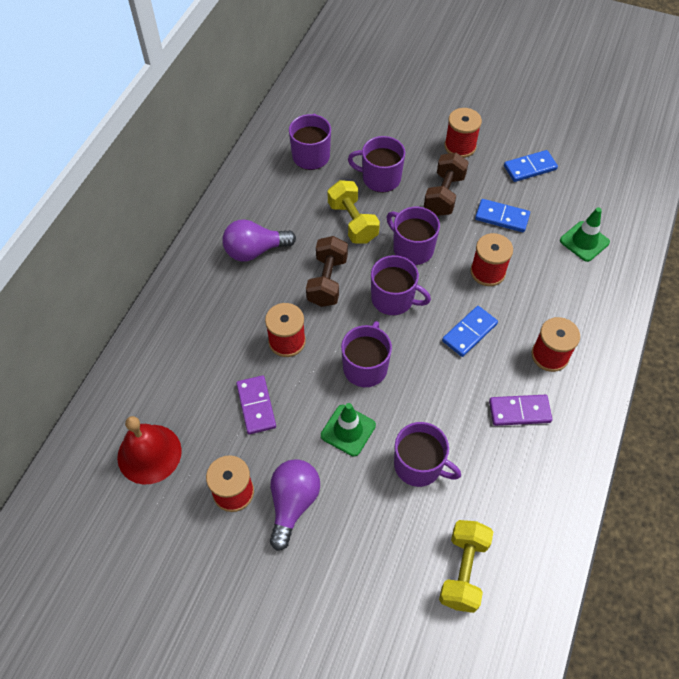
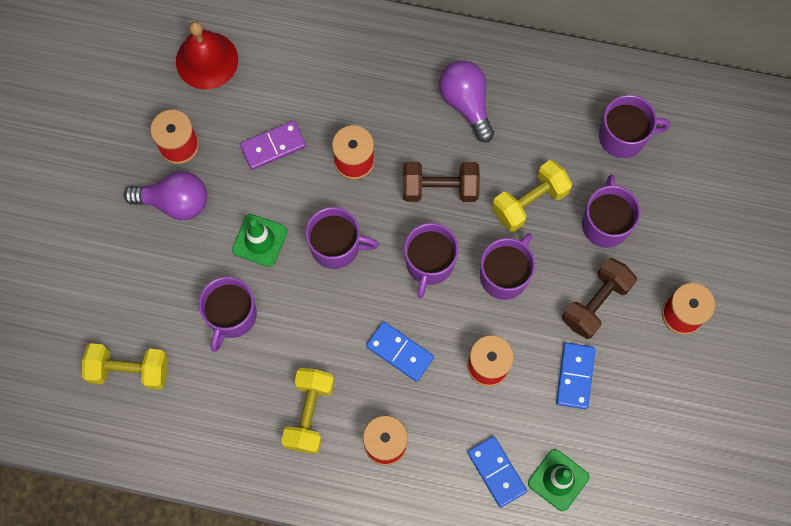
camera: 80 degrees right, 15 degrees up
brown dumbbell [424,152,469,216] -> brown dumbbell turned 60 degrees counterclockwise [562,258,637,339]
purple domino [489,395,552,426] -> yellow dumbbell [281,368,335,454]
blue domino [504,150,558,182] -> blue domino moved to [467,436,527,508]

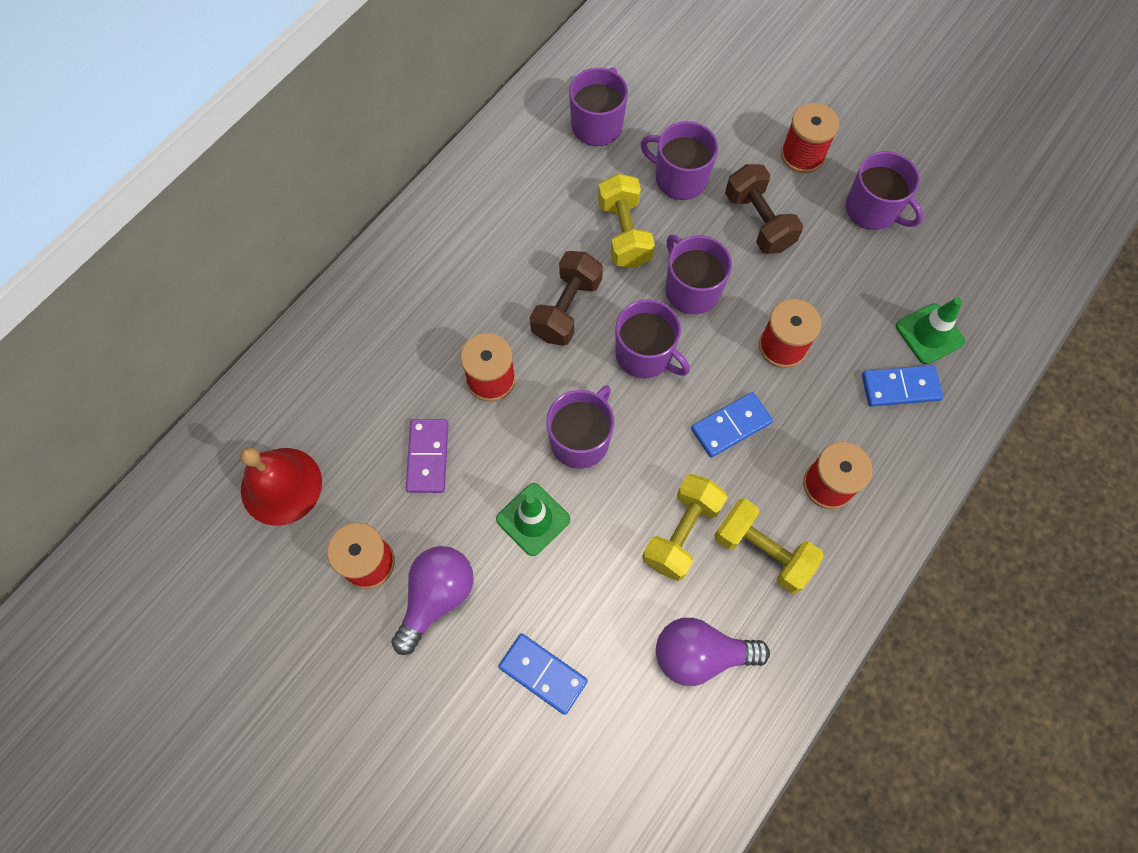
camera: 65 degrees left, 5 degrees down
yellow dumbbell [82,343,168,390] -> yellow dumbbell moved to [642,474,728,581]
purple mug [199,277,257,352] -> purple mug moved to [846,151,924,230]
purple light bulb [439,61,494,142] -> purple light bulb moved to [656,618,770,686]
blue domino [556,343,596,409] -> blue domino moved to [498,633,588,715]

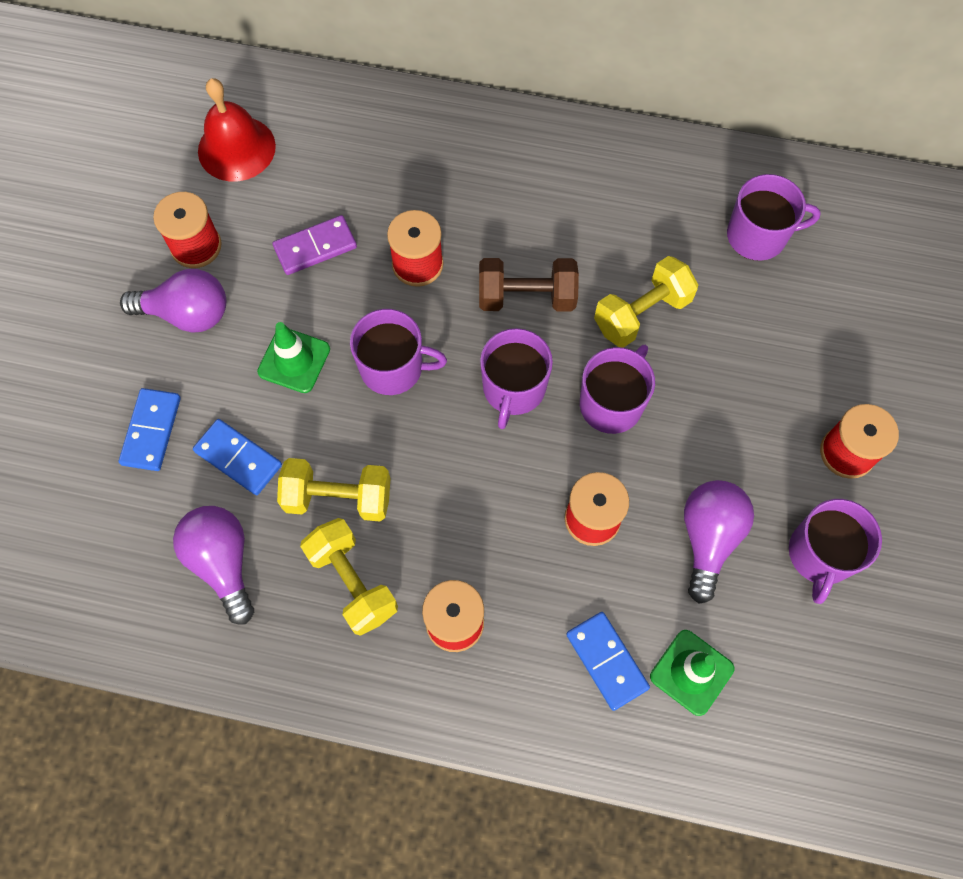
camera: 65 degrees right, 0 degrees up
purple mug [640,121,718,200] -> none
blue domino [691,392,773,457] -> blue domino moved to [193,419,282,495]
yellow dumbbell [714,498,824,593] -> yellow dumbbell turned 45 degrees counterclockwise [300,518,398,636]
brown dumbbell [725,164,803,254] -> none
none -> purple light bulb [684,480,754,604]

